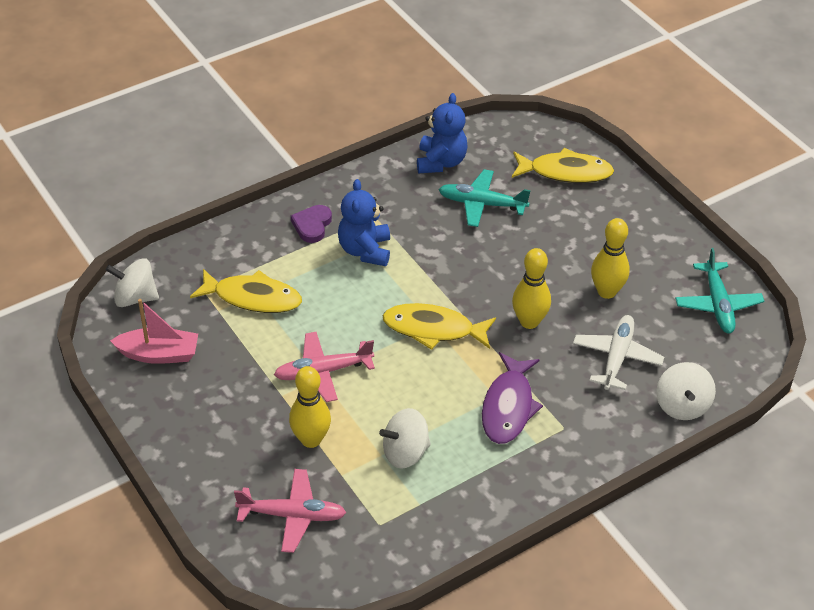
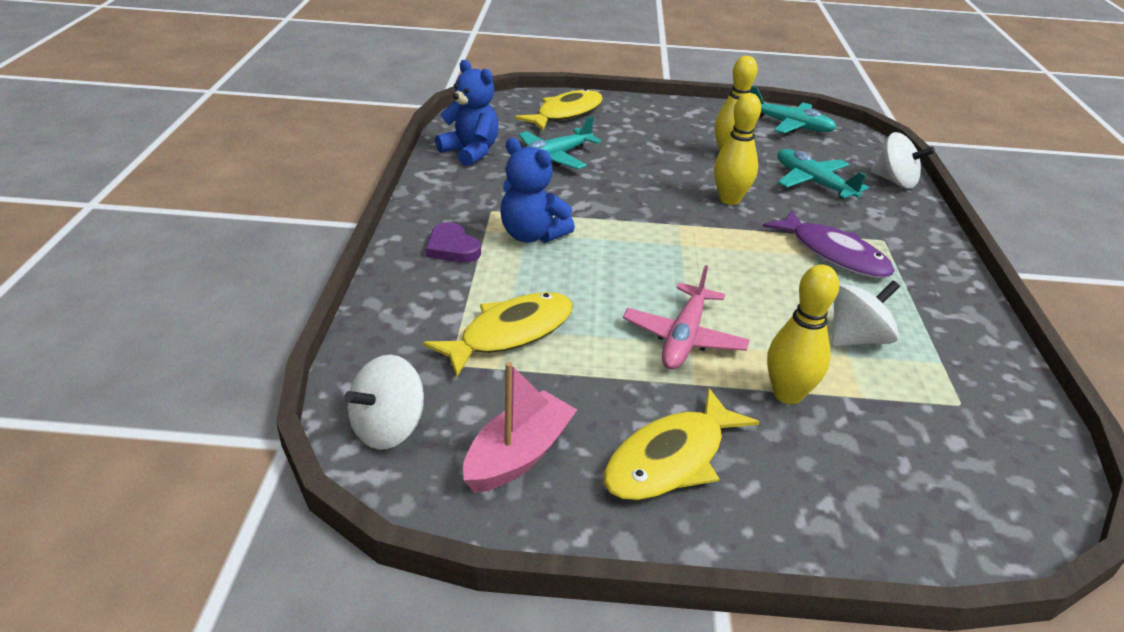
camera: 55 degrees left, 10 degrees down
pink plane [234,469,346,553] -> none
white spinning top [379,408,431,468] -> white spinning top turned 135 degrees counterclockwise [832,280,900,347]
yellow fish [382,303,496,350] -> yellow fish moved to [604,388,759,501]
white plane [573,315,664,390] -> turquoise plane [778,149,869,199]

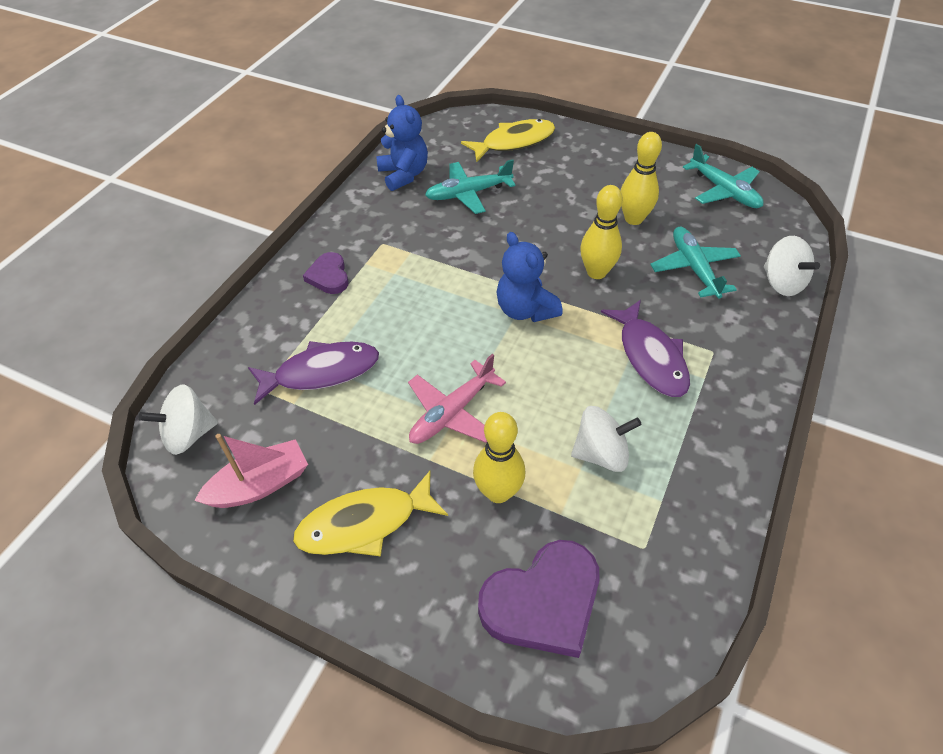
camera: 25 degrees right, 15 degrees up
yellow fish [423,292,573,377] -> purple fish [248,341,379,405]
blue teddy bear [500,138,575,243] -> blue teddy bear moved to [497,232,563,322]
none -> purple heart [478,540,600,658]

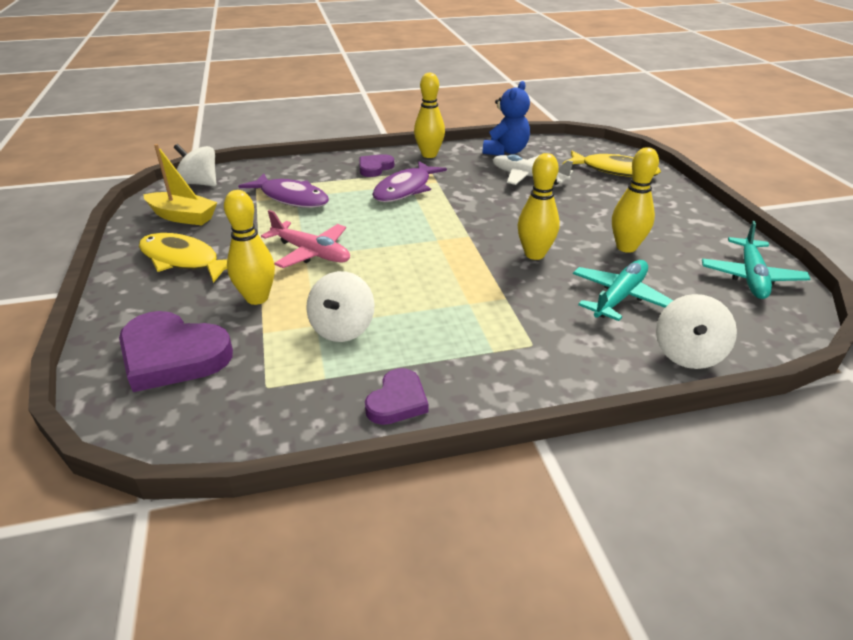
camera: 50 degrees right, 15 degrees down
pink boat [194,434,308,508] -> yellow boat [143,144,217,226]
pink plane [408,354,506,444] -> pink plane turned 150 degrees counterclockwise [261,210,350,268]
turquoise plane [425,159,516,214] -> white plane [493,154,573,185]
blue teddy bear [497,232,563,322] -> none
white spinning top [571,406,642,472] -> white spinning top turned 60 degrees clockwise [306,271,374,342]
purple fish [601,300,690,397] -> purple fish moved to [372,161,447,202]
none -> purple heart [365,368,429,425]
none -> yellow bowling pin [414,73,445,158]

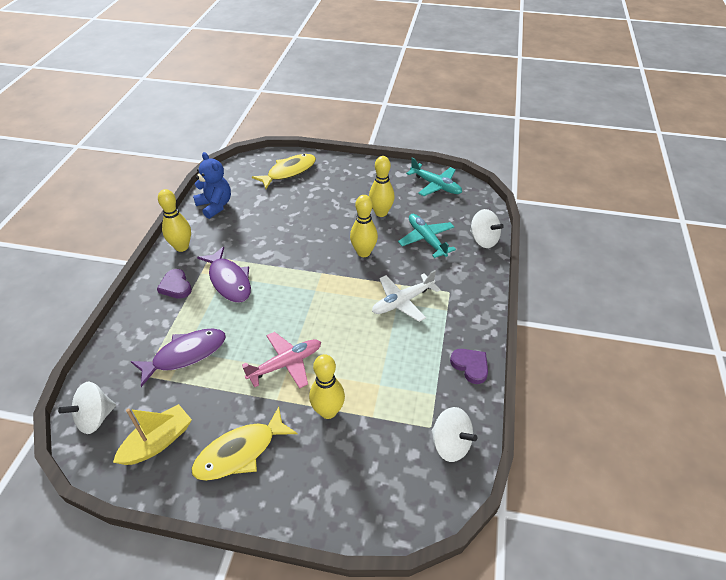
camera: 65 degrees left, 10 degrees up
purple heart [119,311,233,392] -> none
white spinning top [306,271,374,342] -> white spinning top moved to [431,407,477,462]
white plane [493,154,573,185] -> white plane moved to [372,270,440,322]

